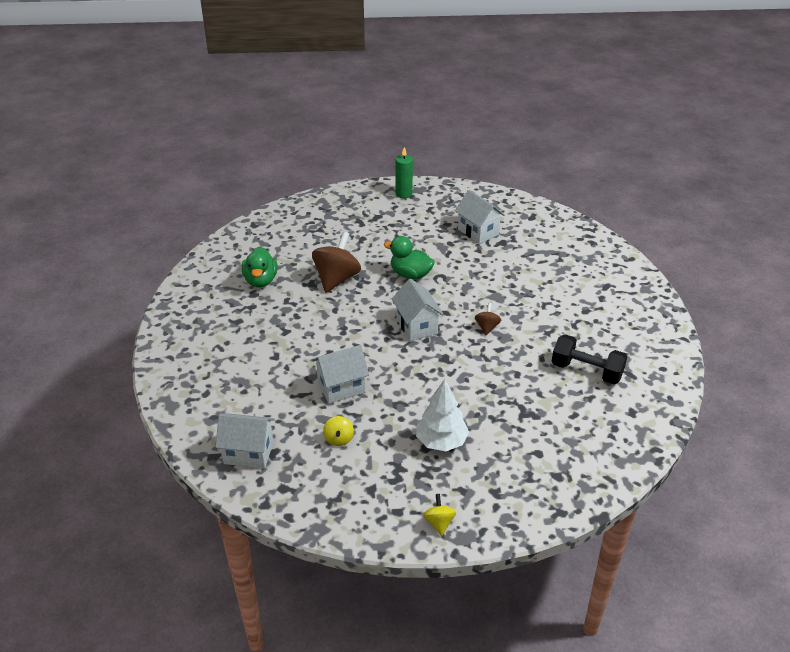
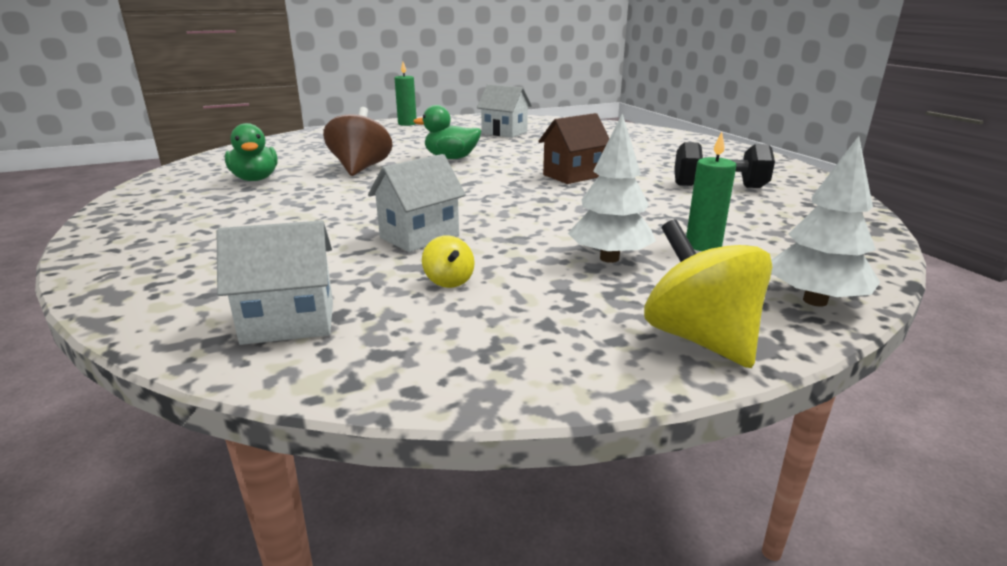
camera: 20 degrees left, 15 degrees down
white house [392,279,444,341] -> none
yellow spinning top [423,494,456,536] -> yellow spinning top [644,219,773,368], size x2.04
brown spinning top [475,303,501,335] -> brown house [538,113,609,184]
none -> green candle [686,132,736,251]
none -> white tree [771,136,880,307]

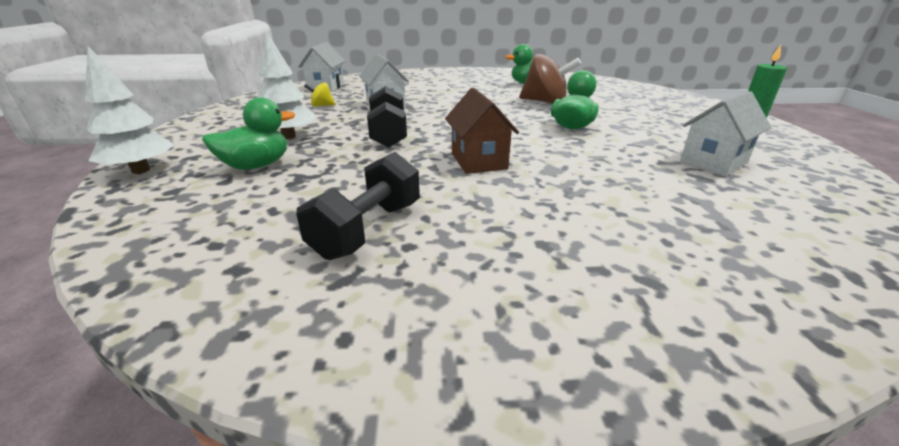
camera: 110 degrees right, 5 degrees up
yellow spinning top [644,219,773,368] -> none
green candle [686,132,736,251] -> green duck [202,97,295,170]
none -> black dumbbell [367,86,407,147]

